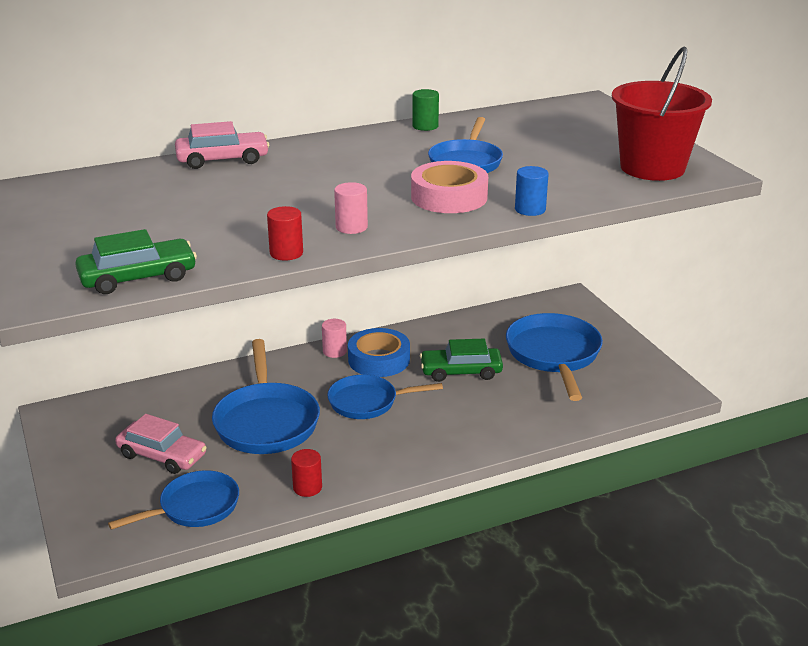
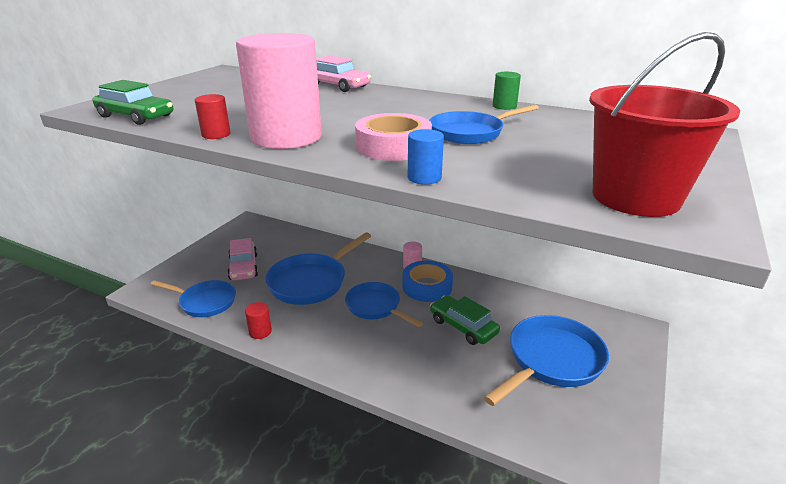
camera: 50 degrees right, 0 degrees up
pink cylinder [334,182,368,234] -> pink cylinder [236,33,322,149], size x2.49

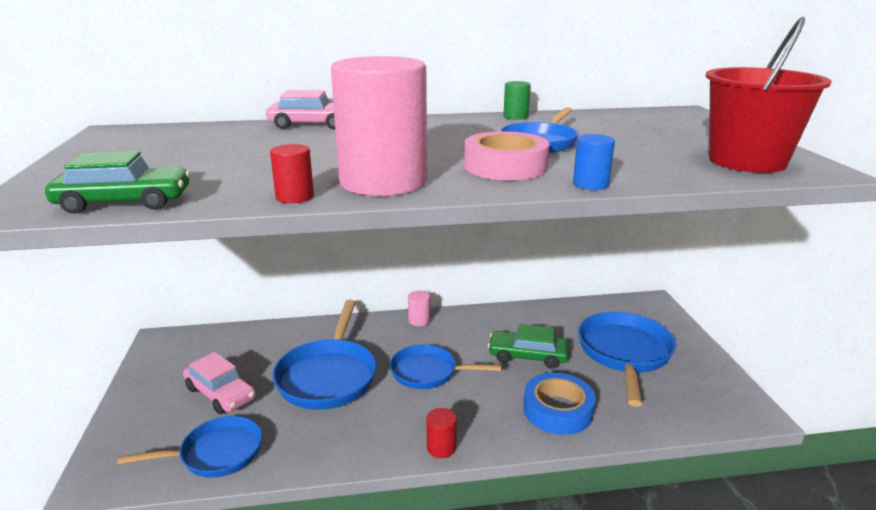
camera: 35 degrees left, 5 degrees down
red cylinder [245,302,272,339] -> red cylinder moved to [426,408,457,458]
blue tape [402,261,453,302] -> blue tape moved to [523,373,596,435]

